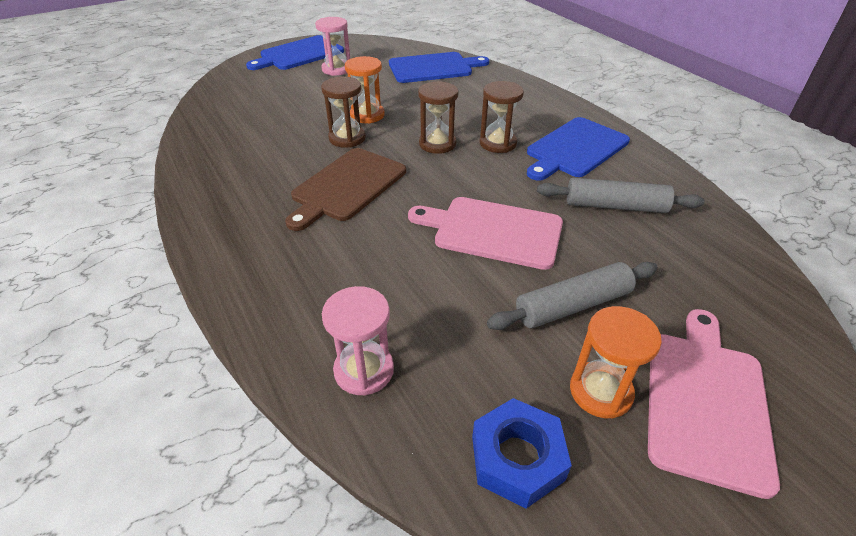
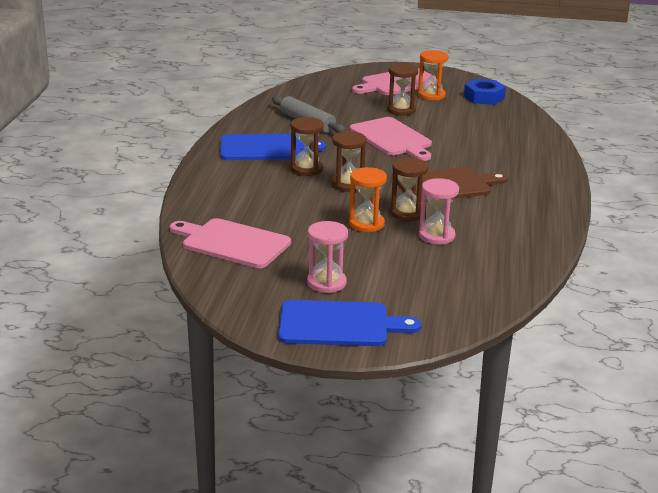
camera: 140 degrees left, 15 degrees down
pink hourglass [322,286,394,396] -> pink hourglass moved to [419,178,459,244]
blue cutting board [389,52,489,83] -> pink cutting board [170,218,291,268]
grey rolling pin [487,262,658,330] -> brown hourglass [387,63,418,115]

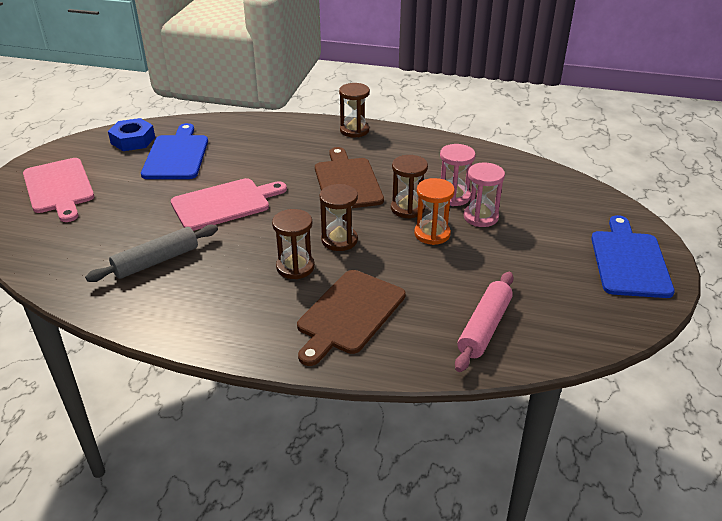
camera: 85 degrees left, 10 degrees up
pink cutting board [170,218,291,268] -> pink rolling pin [455,272,514,372]
blue cutting board [220,134,326,160] -> blue cutting board moved to [141,123,208,179]
pink hourglass [307,221,348,293] -> pink hourglass moved to [464,163,505,227]
brown hourglass [387,63,418,115] -> brown hourglass moved to [339,83,370,137]
orange hourglass [418,50,449,100] -> none
none -> brown cutting board [297,270,406,366]

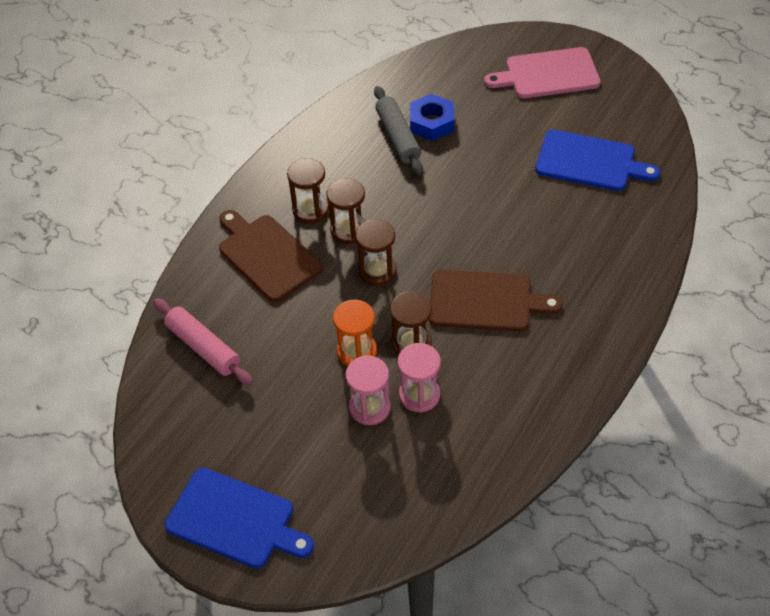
camera: 110 degrees right, 15 degrees up
blue nut [108,118,155,151] -> blue nut moved to [410,94,454,141]
pink cutting board [171,178,287,231] -> none
brown hourglass [339,83,370,137] -> brown hourglass moved to [287,158,329,223]

